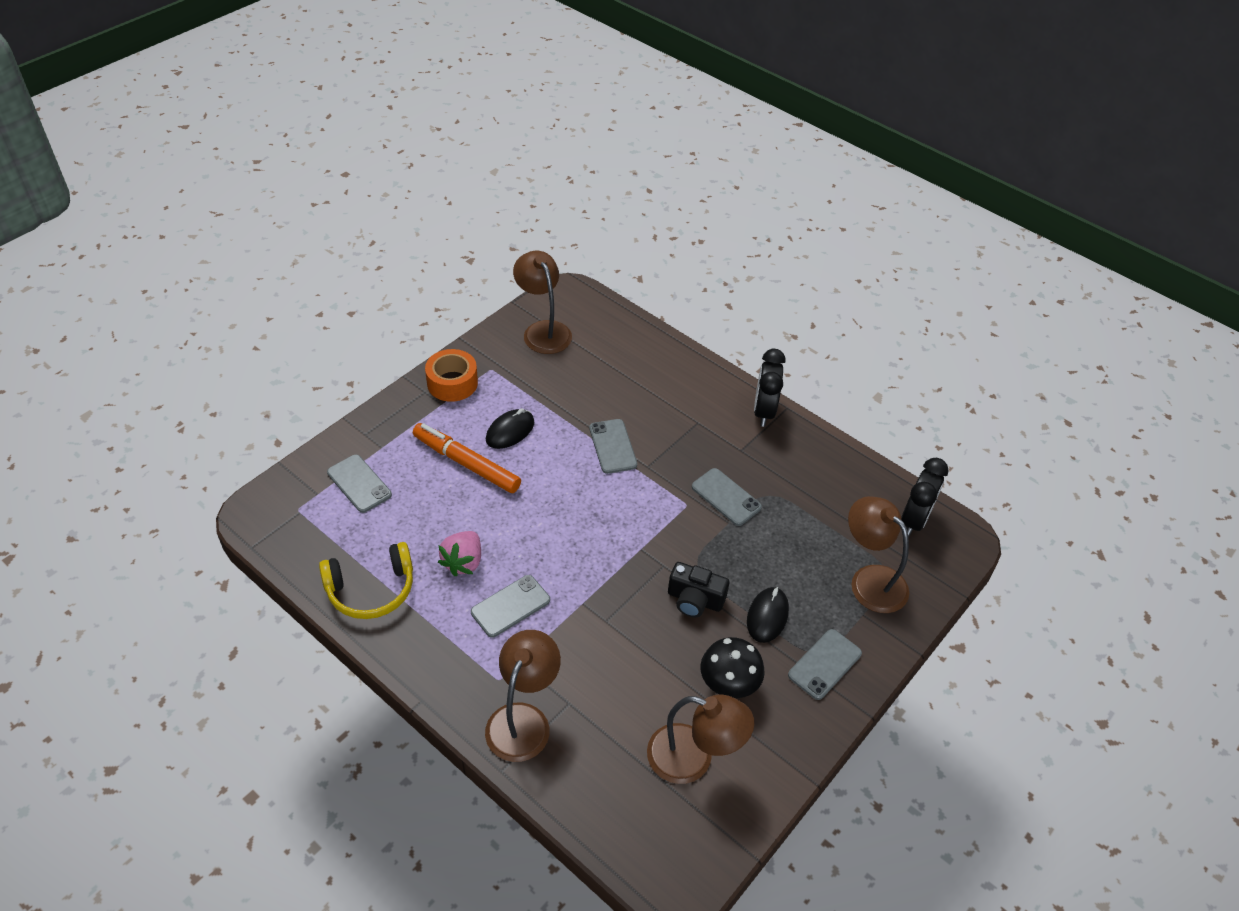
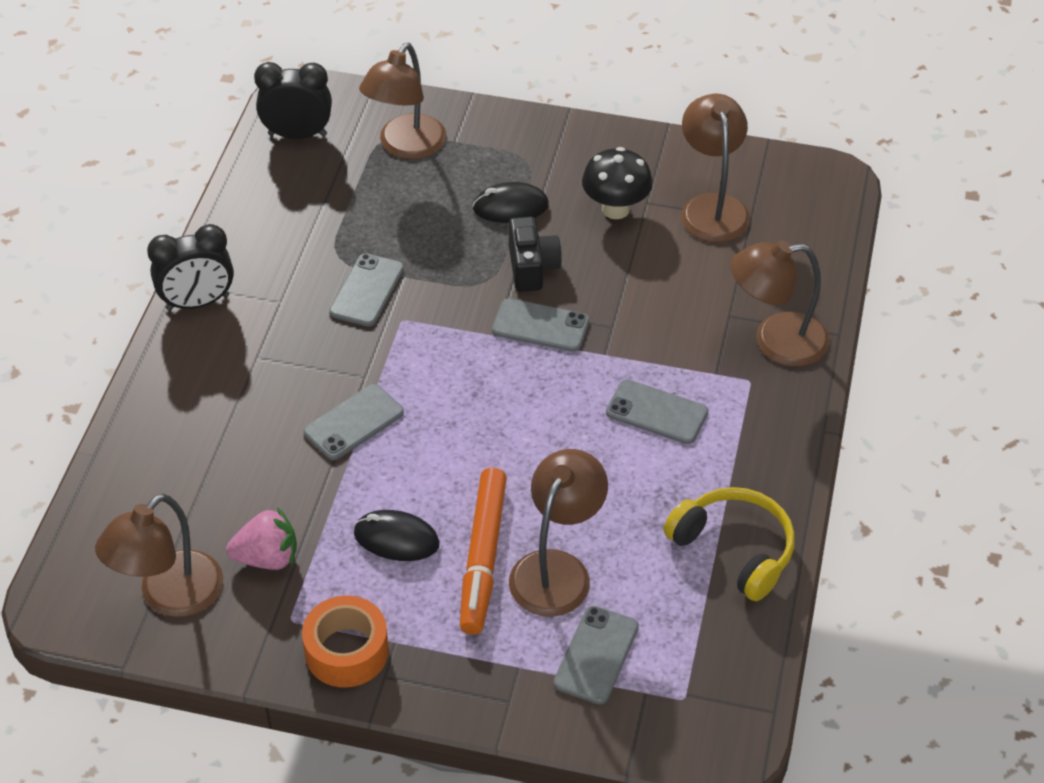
camera: 115 degrees left, 0 degrees up
pink strawberry [438,531,481,576] -> pink strawberry moved to [226,507,297,570]
grey phone [788,629,862,700] -> grey phone moved to [492,298,589,352]
none -> brown lamp [509,449,608,617]

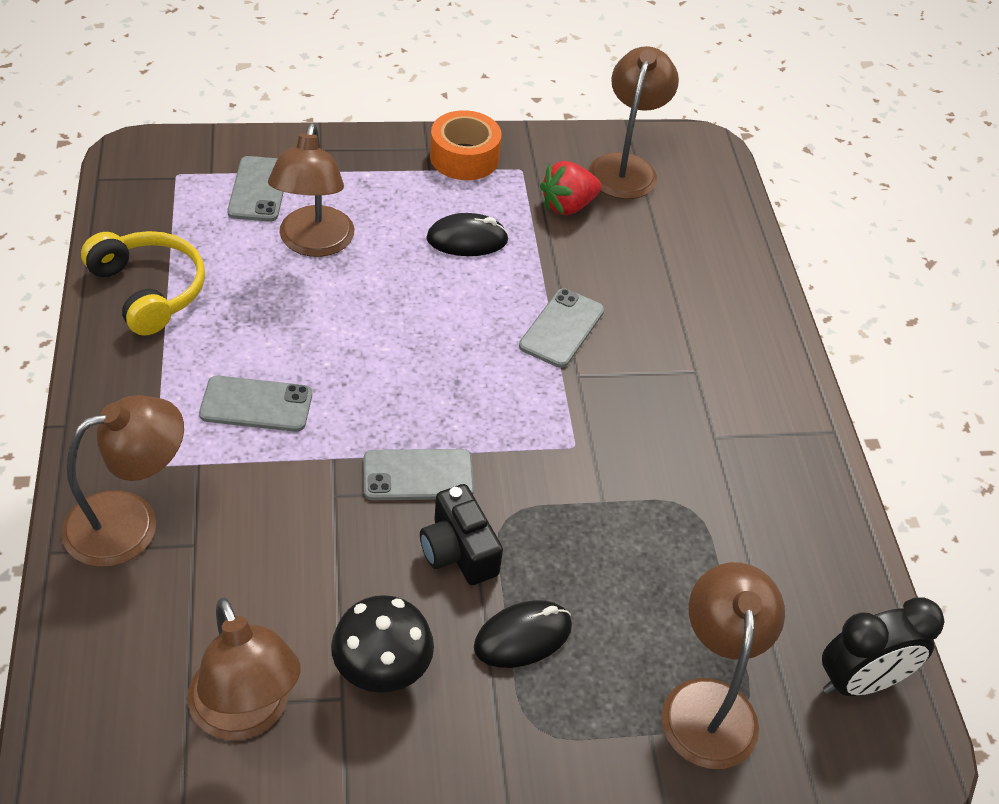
camera: 155 degrees right, 0 degrees up
black clock [147,224,234,311] -> none
pink strawberry [226,507,297,570] -> red strawberry [540,161,601,215]
grey phone [329,253,404,326] -> none
orange marker [460,467,507,635] -> none
yellow headphones [664,487,795,601] -> yellow headphones turned 150 degrees counterclockwise [81,231,205,336]

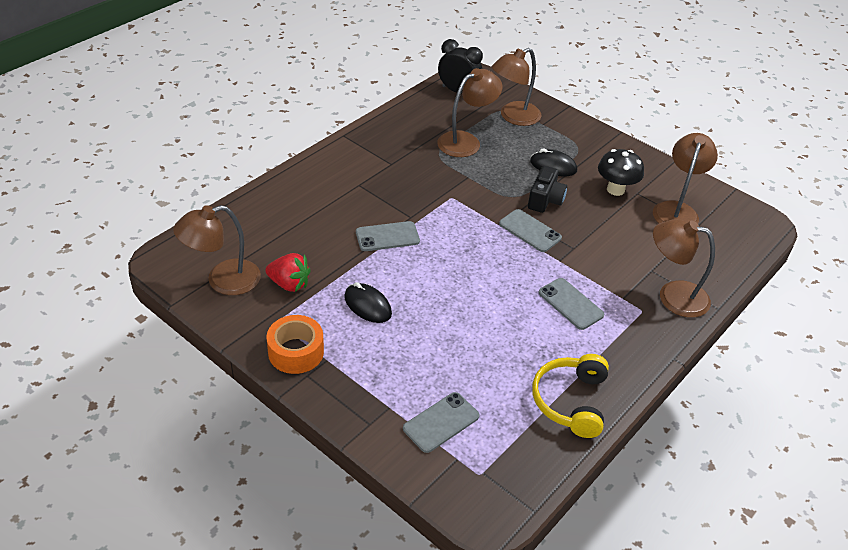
camera: 130 degrees left, 5 degrees down
brown lamp [268,123,354,257] -> brown lamp moved to [437,68,503,157]

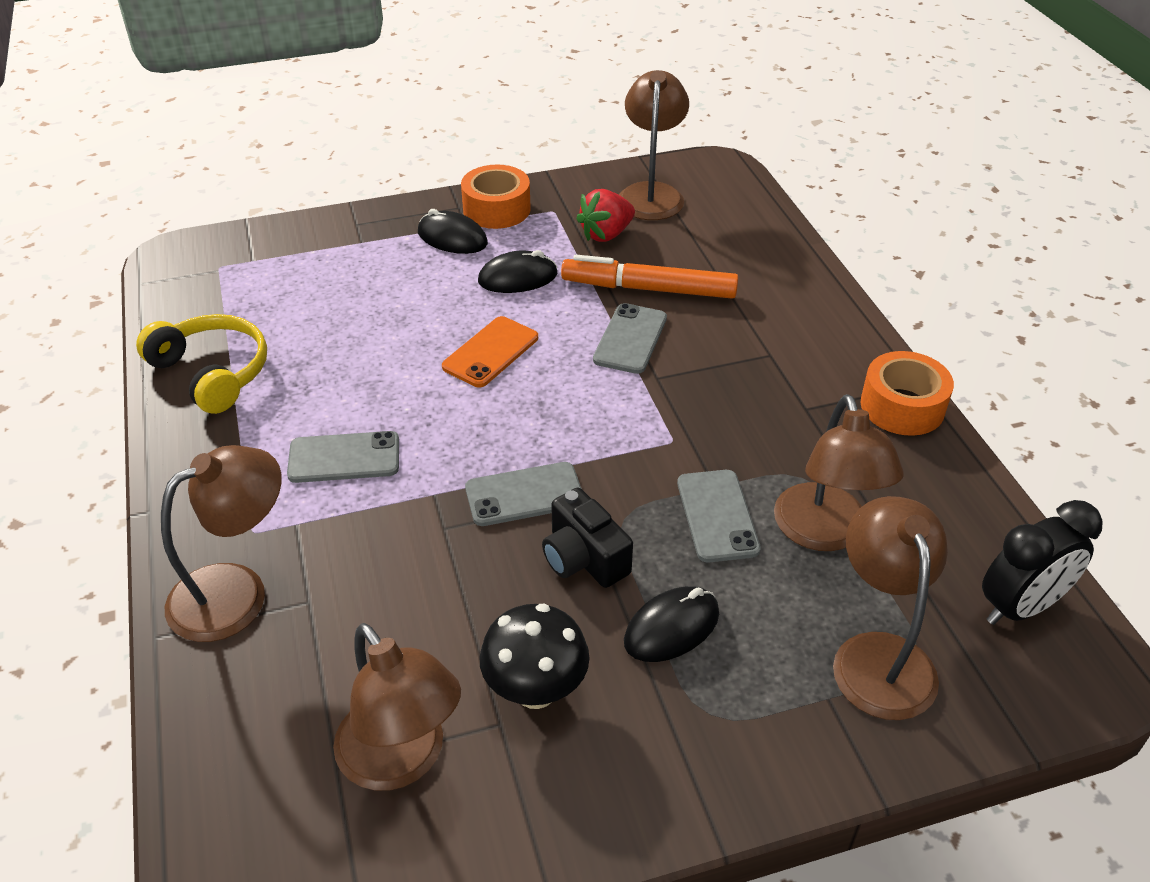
camera: 125 degrees right, 0 degrees up
grey phone [403,392,479,453] -> grey phone moved to [677,470,761,562]
none -> black mouse [418,209,488,254]
none -> orange phone [442,316,538,387]
none -> orange marker [561,255,738,299]
none -> orange tape [860,351,954,436]

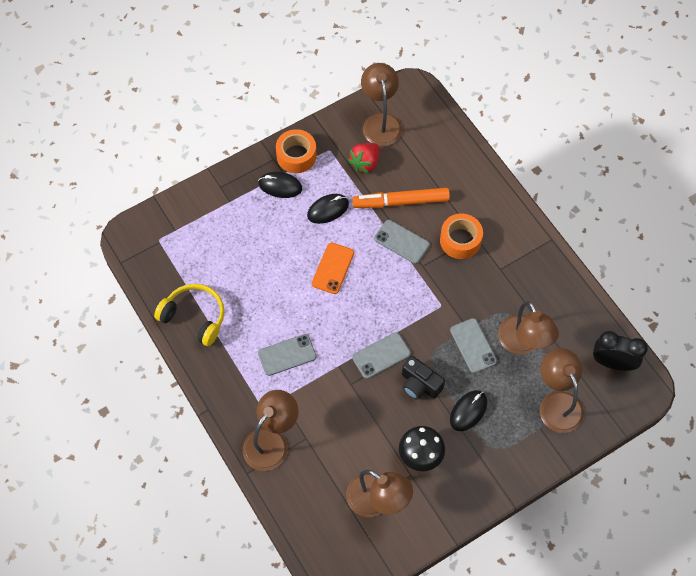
camera: 15 degrees left, 20 degrees up
grey phone [593,303,667,374] -> grey phone turned 60 degrees counterclockwise [374,220,430,264]
orange tape [860,351,954,436] -> orange tape moved to [440,214,483,259]
black clock [982,500,1103,625] -> black clock turned 120 degrees counterclockwise [593,331,648,371]

